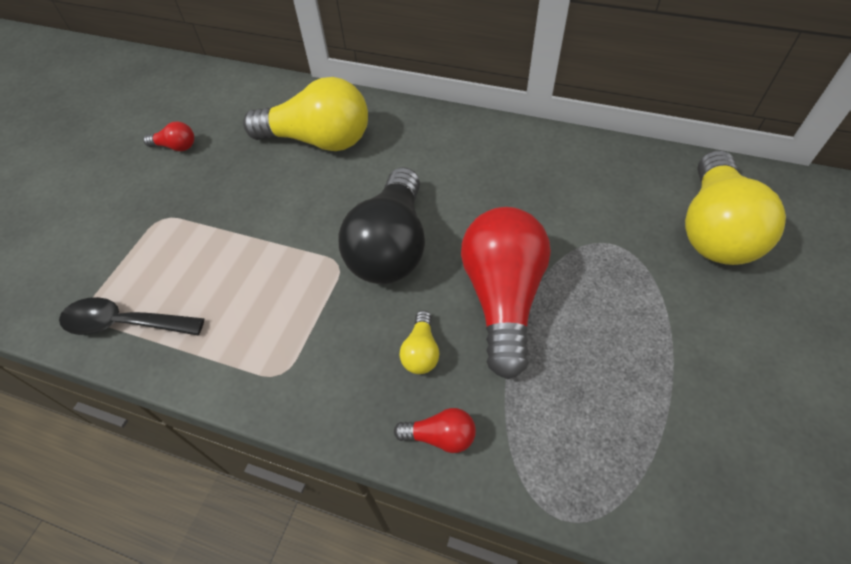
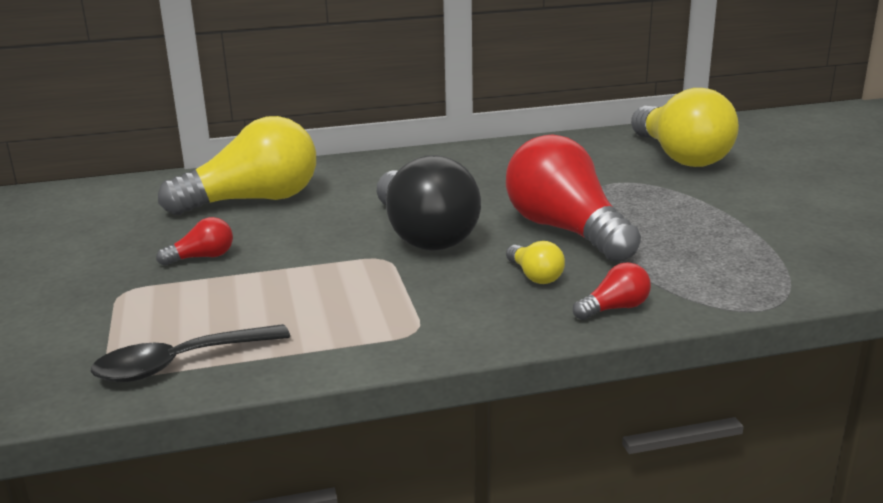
camera: 35 degrees left, 30 degrees down
red light bulb [143,121,194,151] -> red light bulb moved to [156,217,233,266]

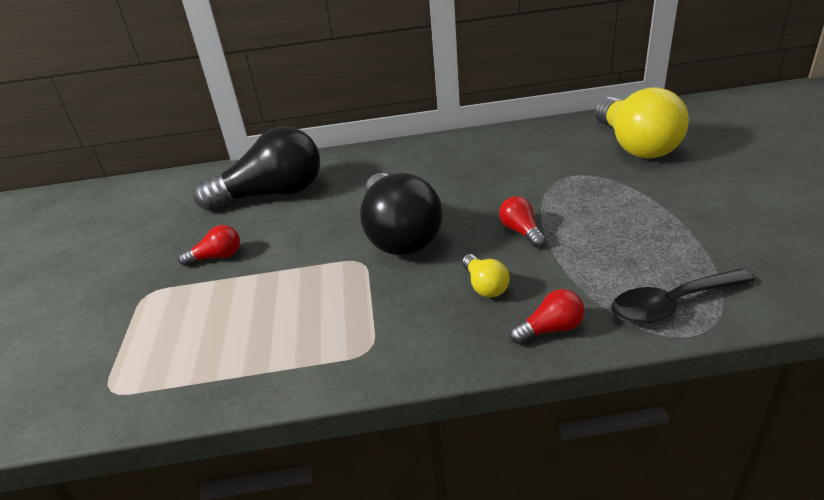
camera: 10 degrees right, 10 degrees up
black spoon [91,324,290,382] -> black spoon moved to [612,268,755,324]
yellow light bulb [158,116,316,215] -> black light bulb [193,126,320,211]
red light bulb [506,134,641,262] -> red light bulb [499,196,546,248], size x0.42

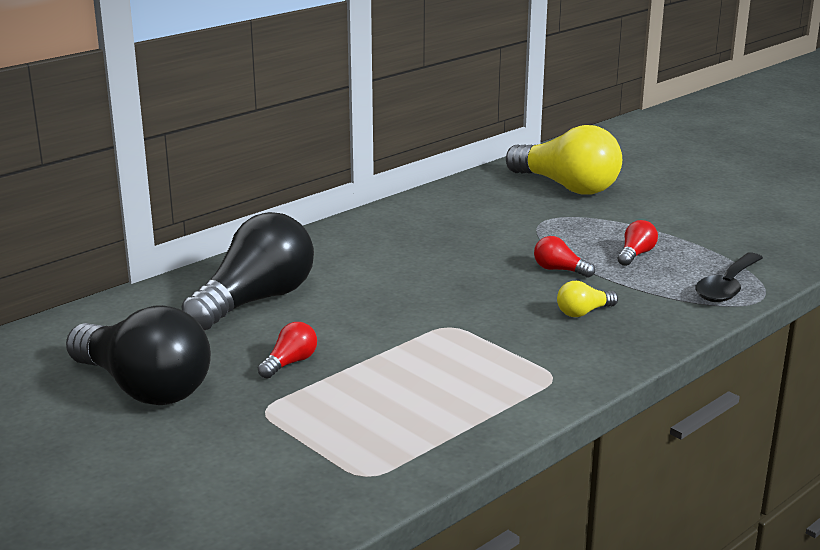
camera: 40 degrees left, 10 degrees down
black light bulb [360,173,442,256] -> black light bulb moved to [66,305,211,405]
yellow light bulb [462,254,510,298] -> yellow light bulb turned 120 degrees clockwise [557,281,618,317]
red light bulb [509,289,585,344] -> red light bulb moved to [618,220,658,266]

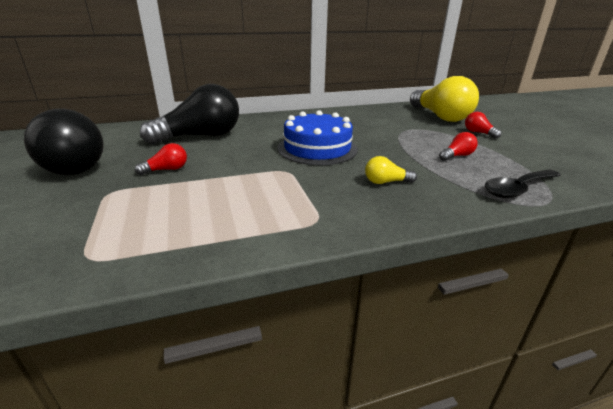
camera: 25 degrees right, 5 degrees up
red light bulb [534,236,595,278] -> red light bulb moved to [465,112,502,139]
none -> blue cake [278,110,358,165]

